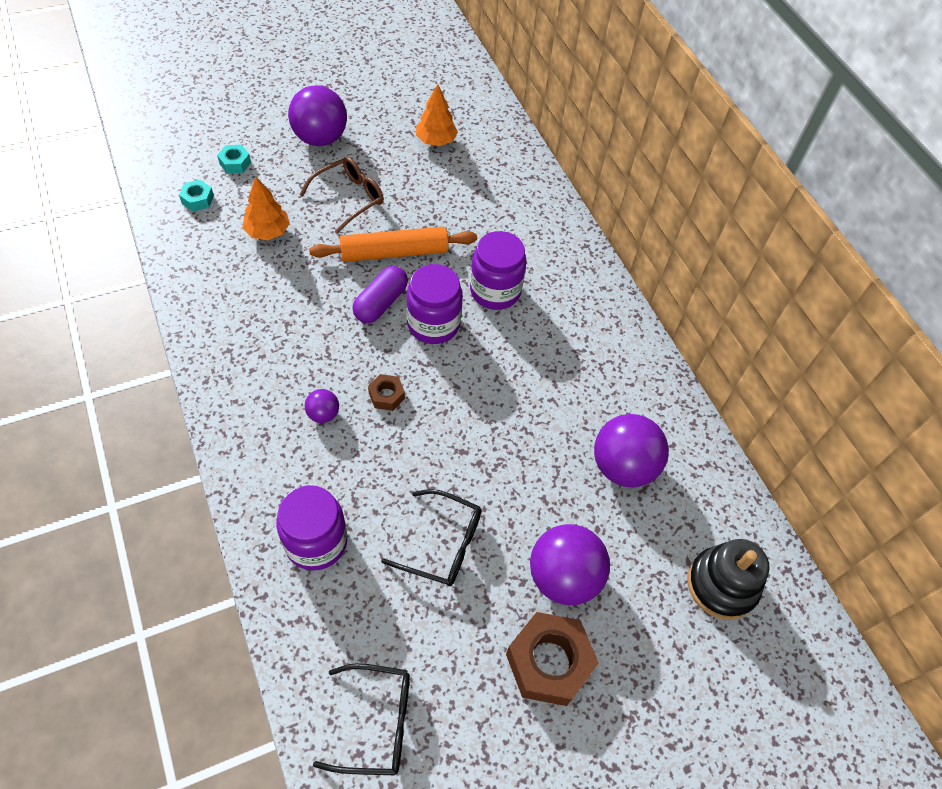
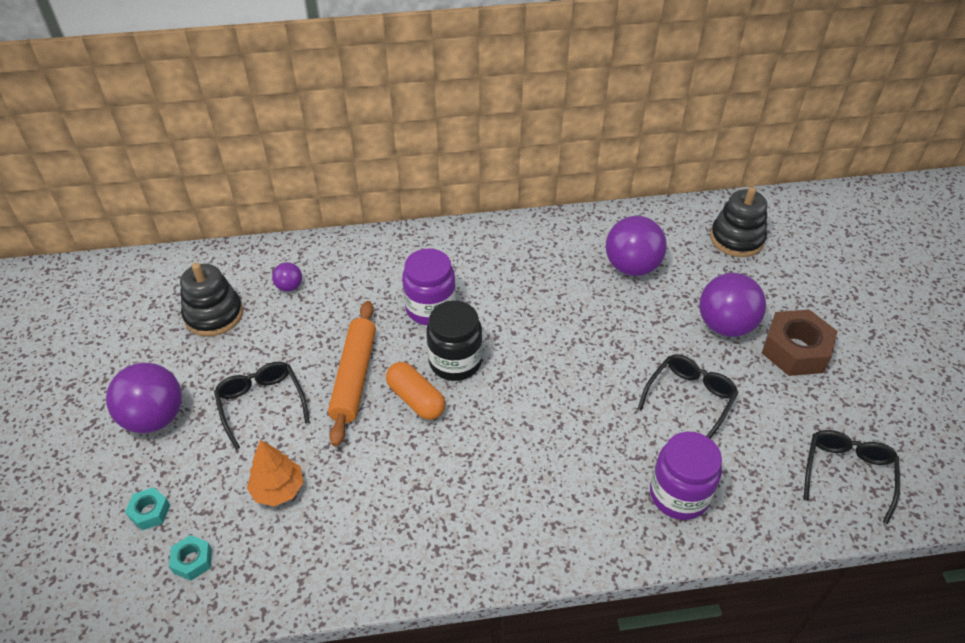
camera: 70 degrees left, 10 degrees down
brown glasses [299,157,384,234] -> black glasses [214,362,310,450]
purple ball [305,389,339,423] -> purple ball moved to [272,262,302,292]
purple capsule [352,266,408,323] -> orange capsule [386,362,445,420]
brown nut [368,374,405,411] -> none
purple jar [406,264,463,344] -> black jar [426,301,482,381]
orange tree [416,84,458,146] -> black stacking toy [180,263,243,337]

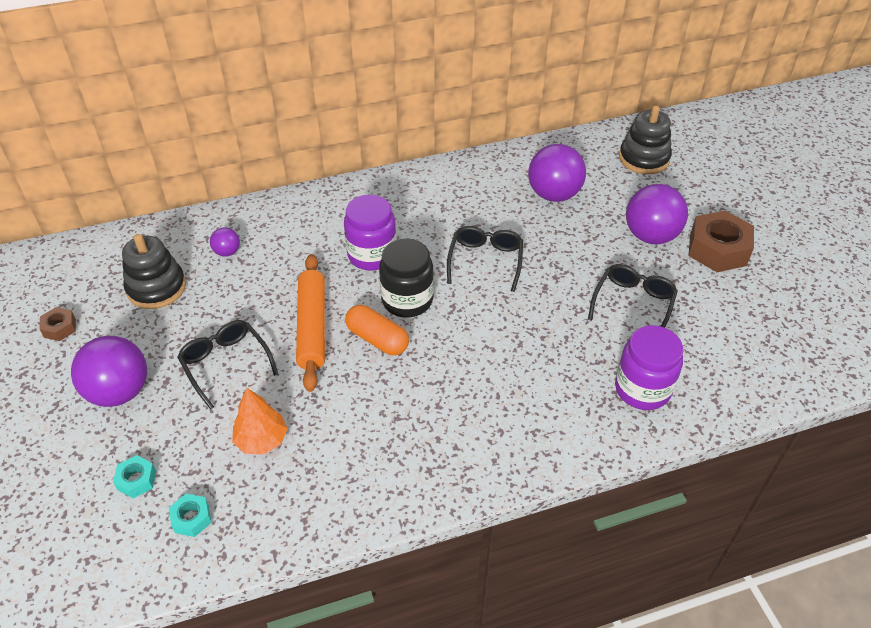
camera: 10 degrees left, 0 degrees up
black glasses [804,430,900,524] -> black glasses moved to [447,226,523,292]
none -> brown nut [39,307,76,341]

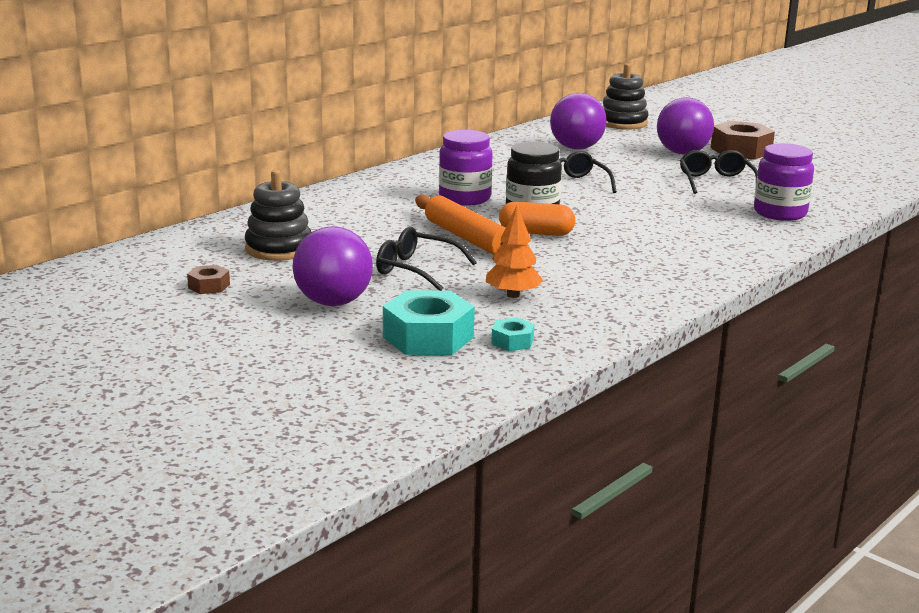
camera: 30 degrees left, 25 degrees down
turquoise nut [113,455,156,498] -> turquoise nut [383,290,475,355], size x2.03
purple ball [210,227,240,257] -> none

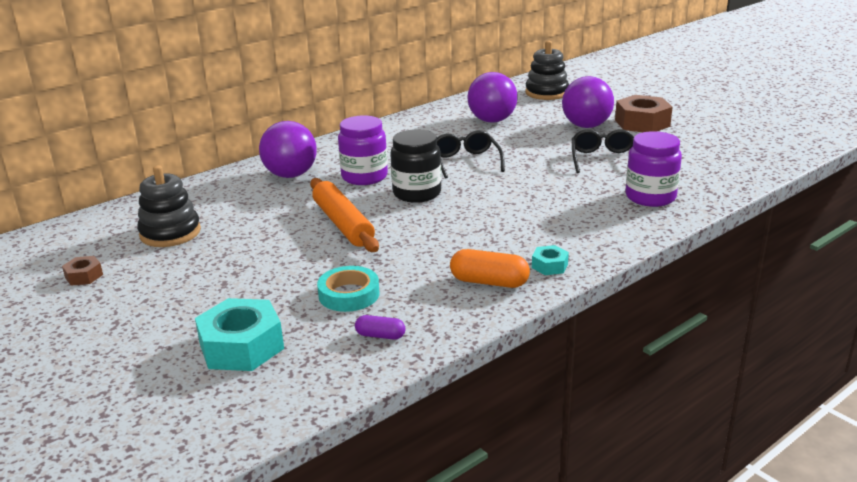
camera: 10 degrees right, 5 degrees up
purple ball [293,226,373,306] -> purple ball moved to [259,121,317,178]
black glasses [376,227,477,291] -> none
orange tree [486,206,544,298] -> turquoise tape [317,266,379,312]
turquoise nut [491,318,534,351] -> turquoise nut moved to [532,245,569,275]
orange capsule [499,201,575,236] -> orange capsule moved to [450,249,530,288]
none -> purple capsule [355,315,405,340]

